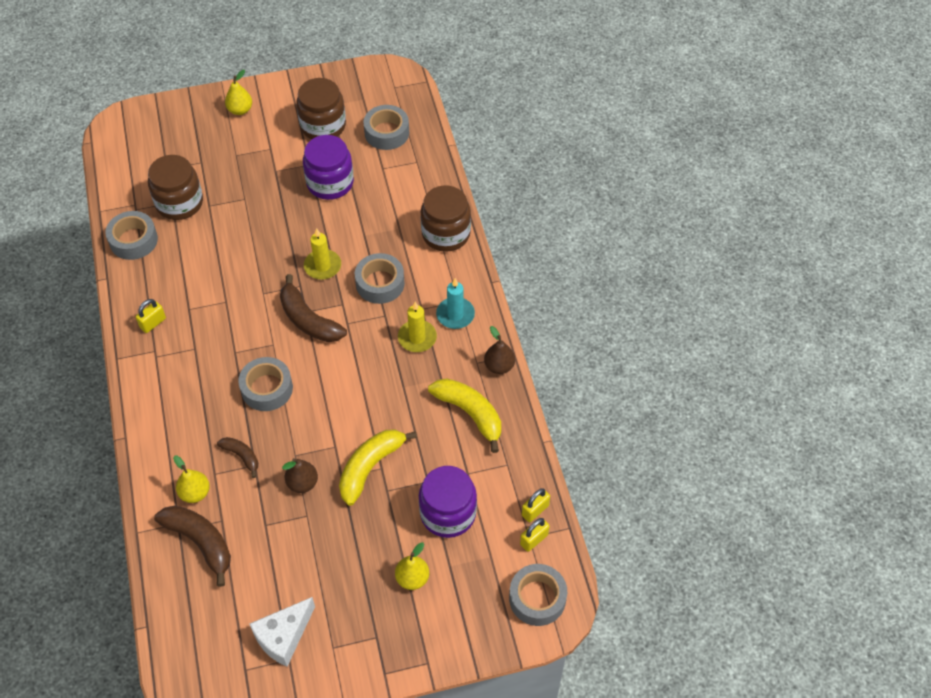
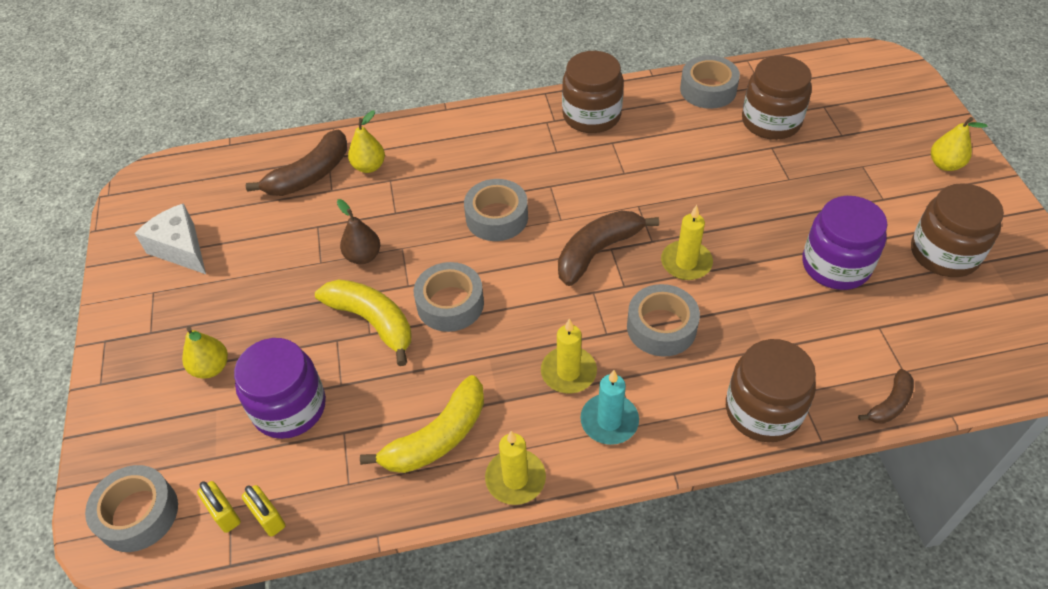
camera: 95 degrees right, 5 degrees down
yellow padlock [136,299,166,333] -> brown jar [562,51,624,133]
brown banana [217,437,258,478] -> brown banana moved to [858,369,914,424]
grey tape [363,105,409,150] -> grey tape moved to [414,262,484,332]
brown pear [484,326,515,374] -> yellow candle [485,431,546,505]

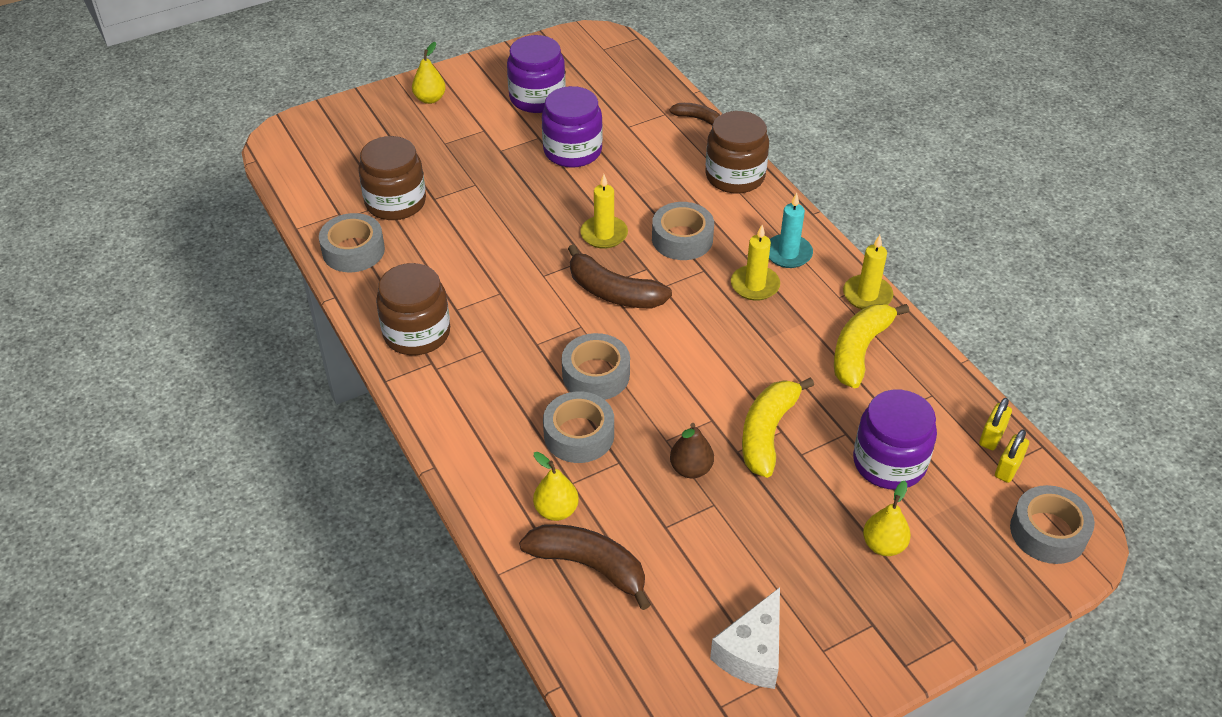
camera: 110 degrees left, 5 degrees down
yellow banana [360,375,484,473] -> yellow banana turned 90 degrees counterclockwise [834,304,909,388]
grey tape [414,262,484,332] -> grey tape moved to [543,391,614,463]
brown jar [911,183,1004,277] -> purple jar [507,35,566,113]

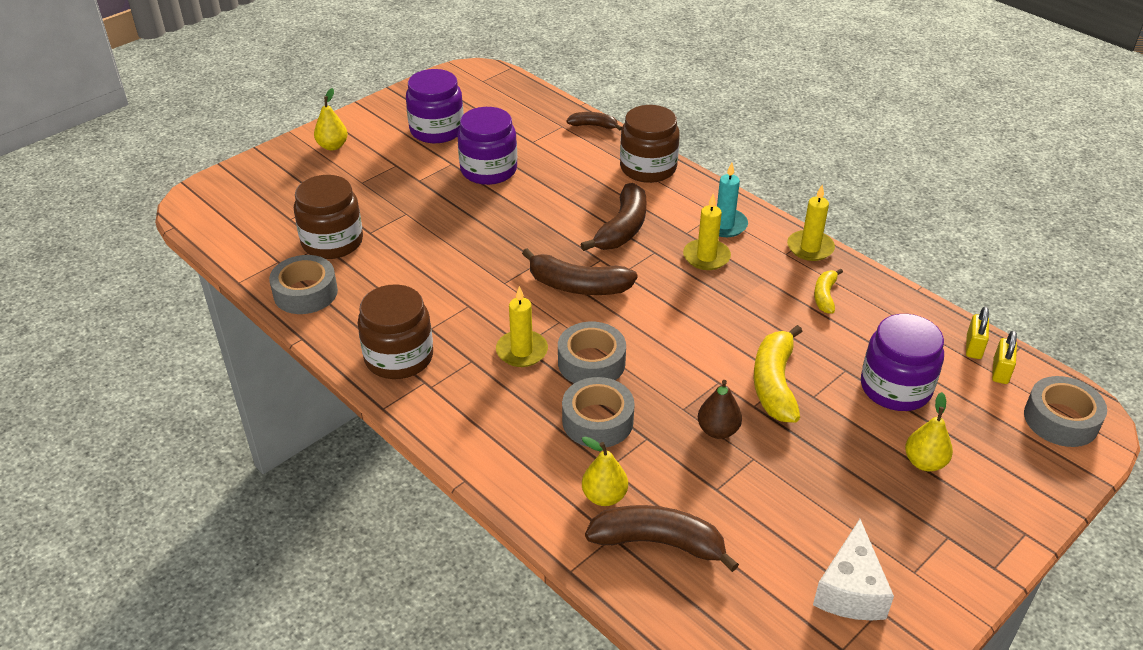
camera: 15 degrees left, 5 degrees down
yellow candle [580,174,628,249] -> yellow candle moved to [496,286,548,367]
grey tape [652,202,714,260] -> brown banana [580,183,646,251]
yellow banana [834,304,909,388] -> yellow banana [814,269,843,314], size x0.56

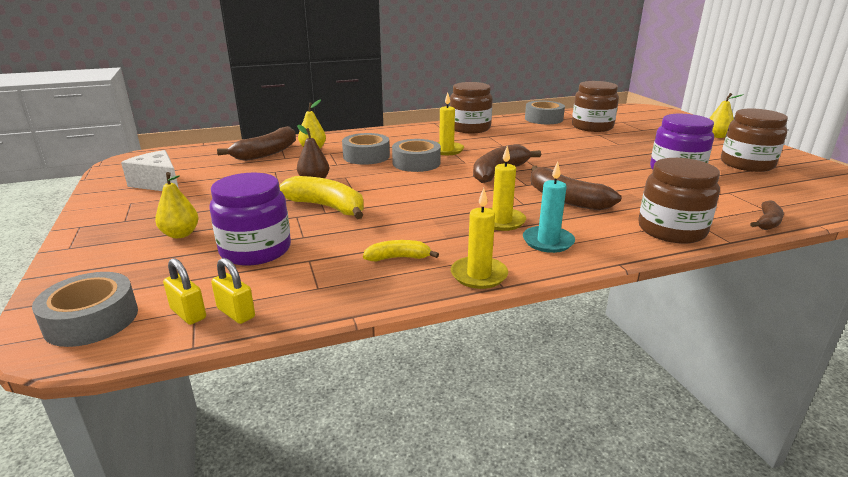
camera: 115 degrees right, 15 degrees down
purple jar [406,69,464,143] -> brown jar [721,109,788,172]
yellow banana [814,269,843,314] -> yellow banana turned 45 degrees counterclockwise [363,240,439,261]

